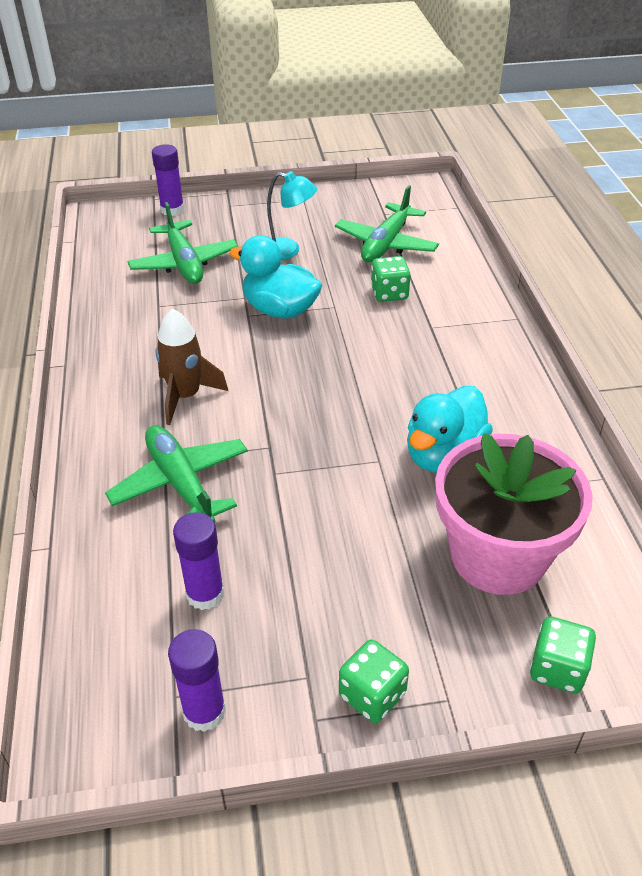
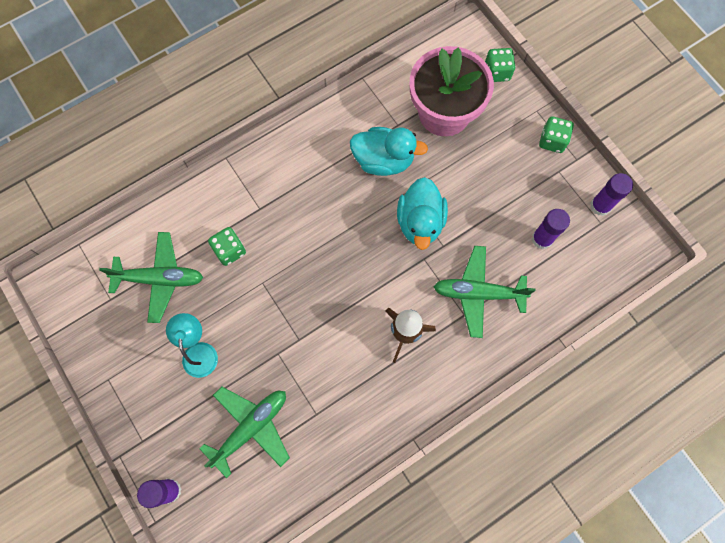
camera: 115 degrees left, 30 degrees up
green plane [105,425,248,523] -> green plane turned 60 degrees clockwise [434,246,536,338]
turquoise duck [229,235,322,319] -> turquoise duck moved to [397,177,448,250]

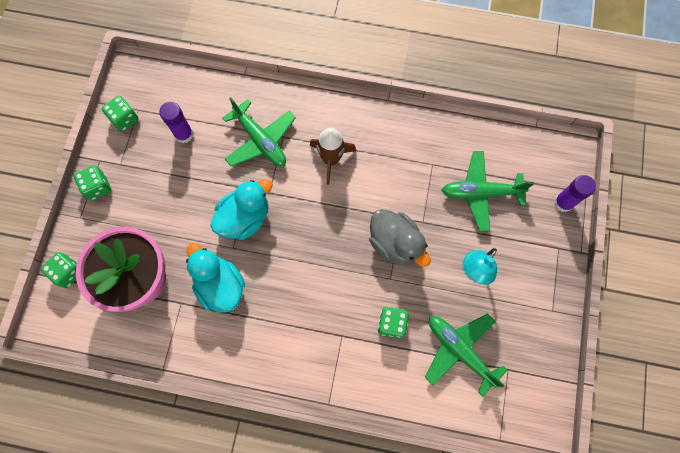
camera: 135 degrees left, 0 degrees up
purple glue stick [590,173,633,216] -> green dice [102,96,139,132]
none -> grey duck [369,209,431,267]

